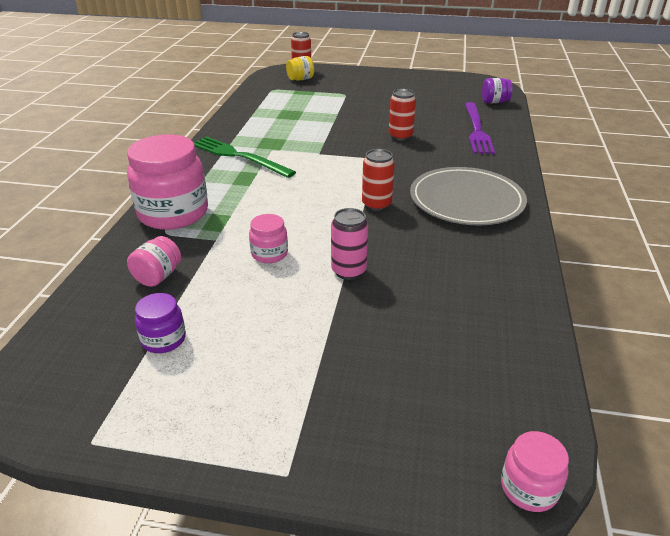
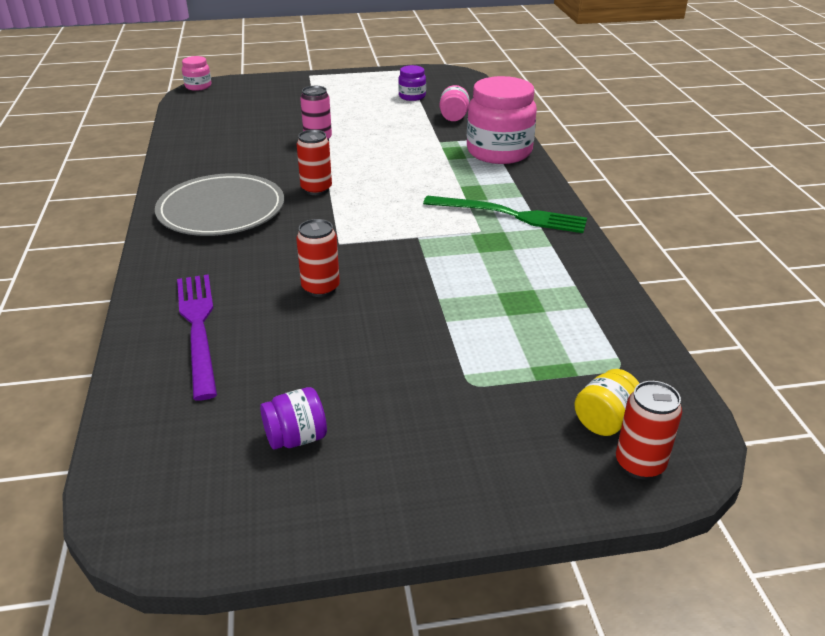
camera: 160 degrees right, 0 degrees up
pink jar [249,214,288,263] -> none
purple jar [482,78,513,103] -> purple jar moved to [260,387,327,450]

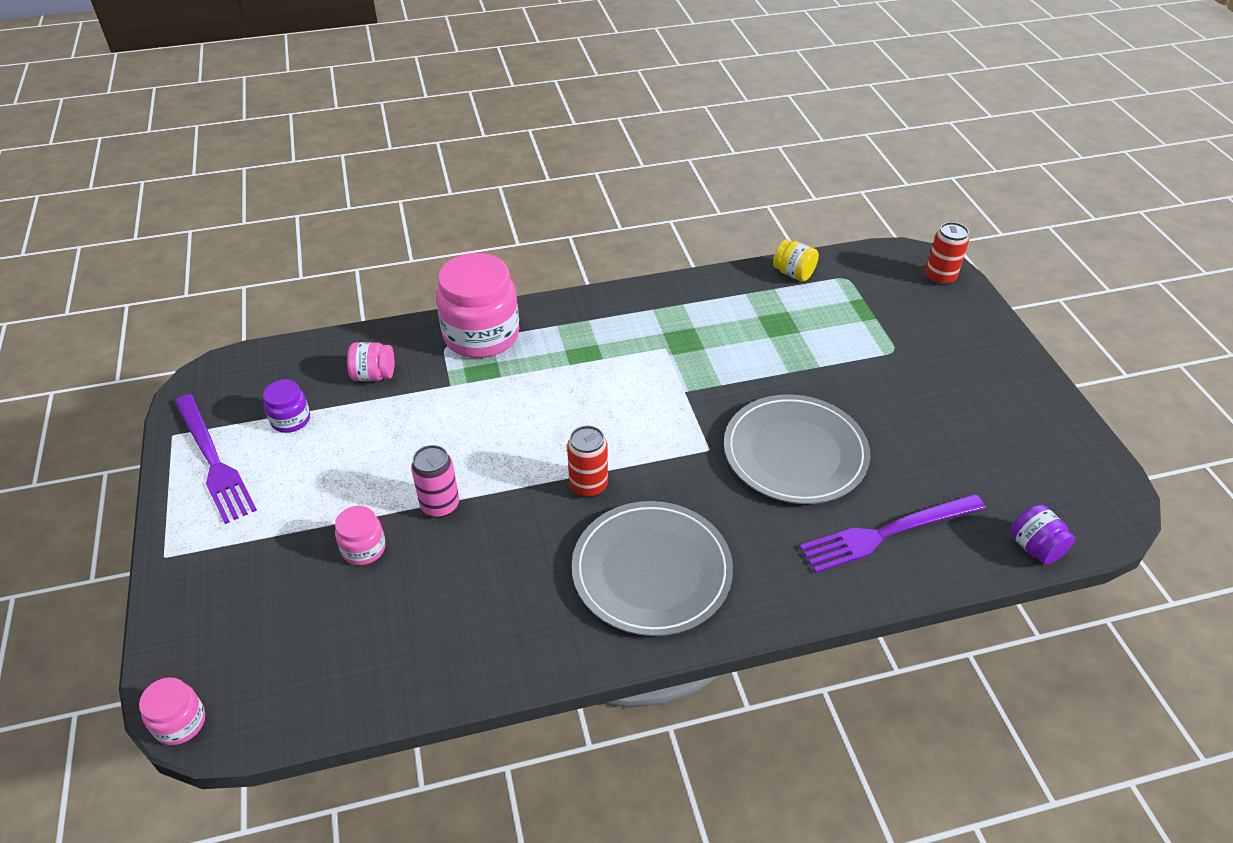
camera: 95 degrees left, 10 degrees up
purple jar [260,387,327,450] -> purple jar moved to [1010,504,1075,565]
red can [296,219,340,297] -> grey plate [724,394,871,504]
green fork [423,195,587,233] -> none
yellow jar [574,369,640,436] -> yellow jar moved to [773,240,819,281]
none -> purple fork [174,394,257,524]
none -> pink jar [335,506,386,565]

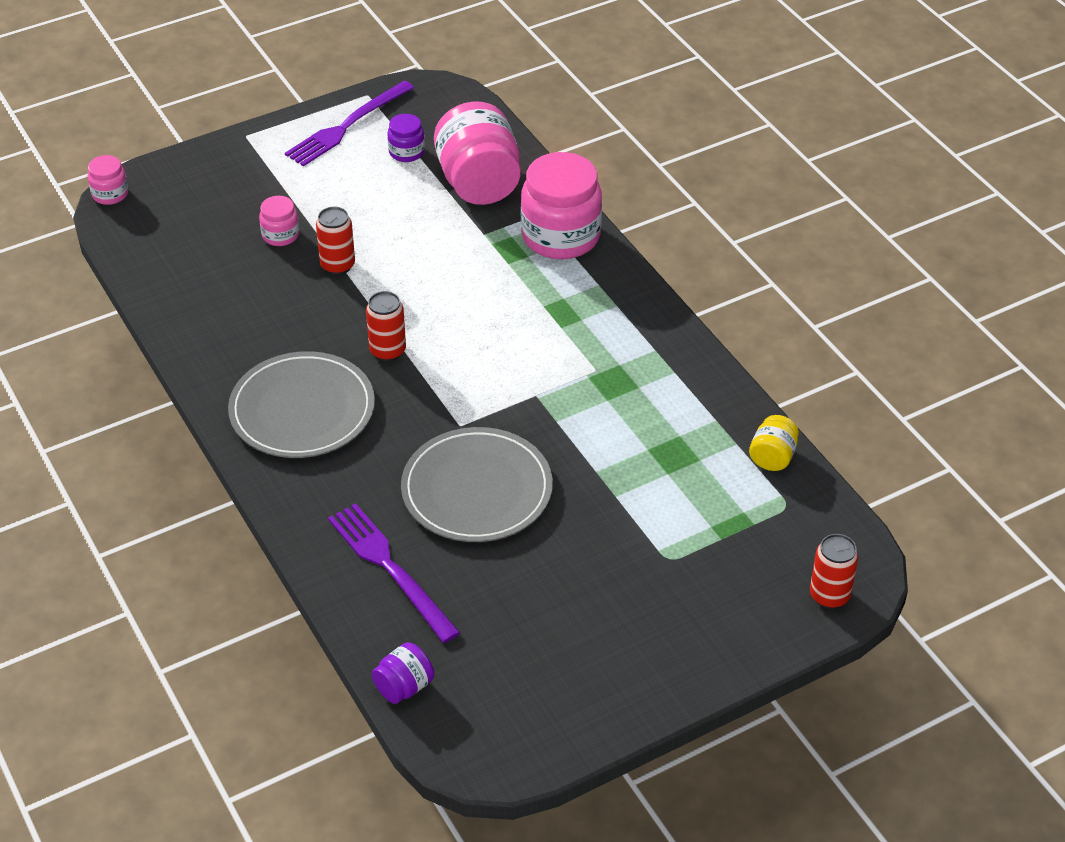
camera: 75 degrees right, 0 degrees up
pink jar [347,342,394,381] -> pink jar [434,101,521,205], size x2.10
pink can [411,445,459,518] -> red can [316,207,355,275]

